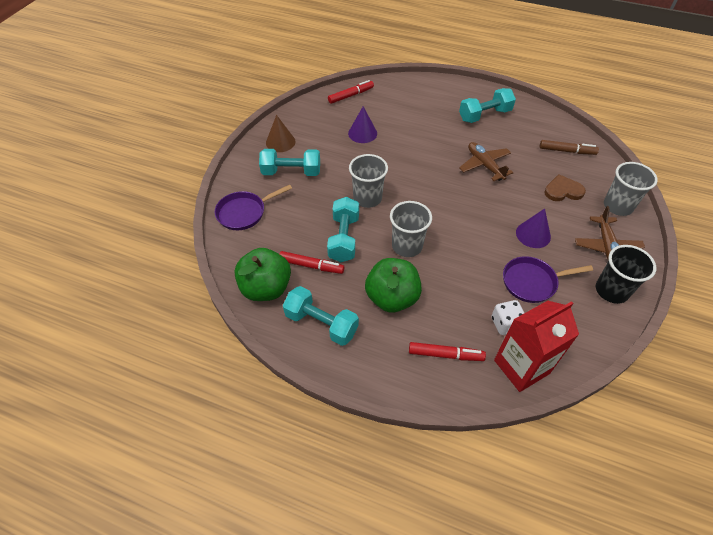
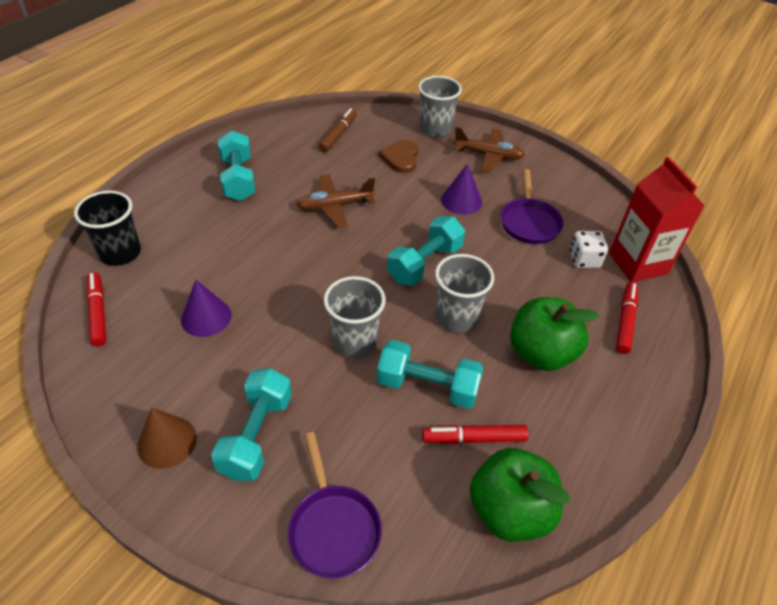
camera: 80 degrees left, 5 degrees down
red marker [279,251,345,274] -> red marker turned 120 degrees counterclockwise [422,425,529,444]
turquoise dumbbell [283,286,359,346] -> turquoise dumbbell moved to [387,216,465,286]
black cup [596,245,656,304] -> black cup moved to [74,191,141,266]

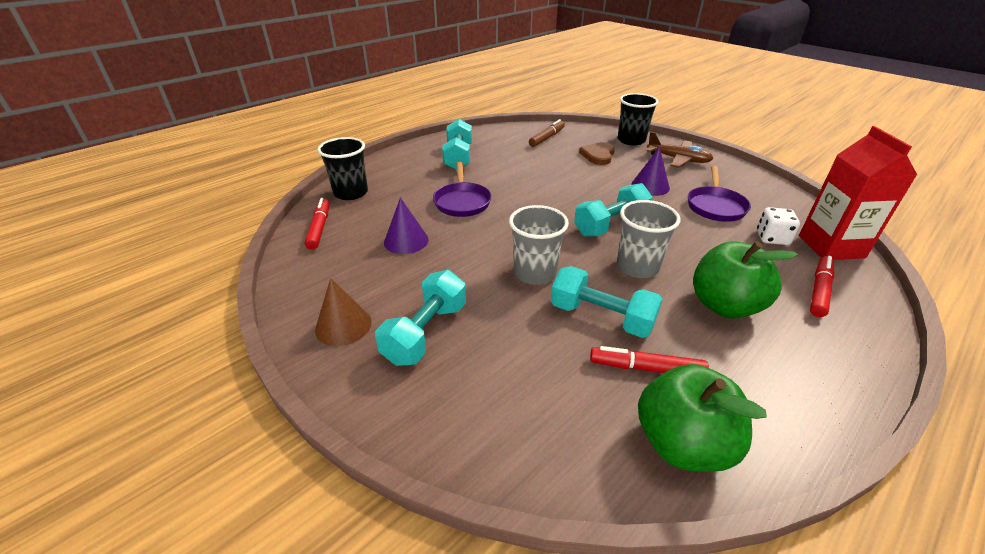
camera: 15 degrees right, 10 degrees down
purple pan [288,432,382,579] -> purple pan moved to [433,161,491,217]
brown plane [297,174,375,228] -> none
grey cup [418,76,462,138] -> black cup [617,93,659,145]

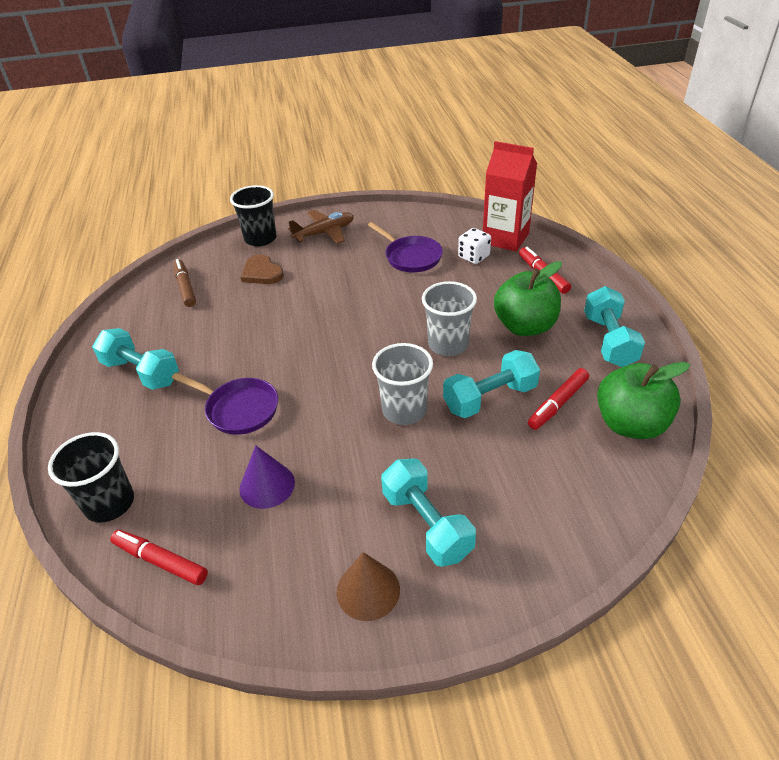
camera: 55 degrees left, 5 degrees up
turquoise dumbbell [574,183,653,237] -> turquoise dumbbell moved to [584,286,645,367]
purple cone [631,147,670,196] -> none

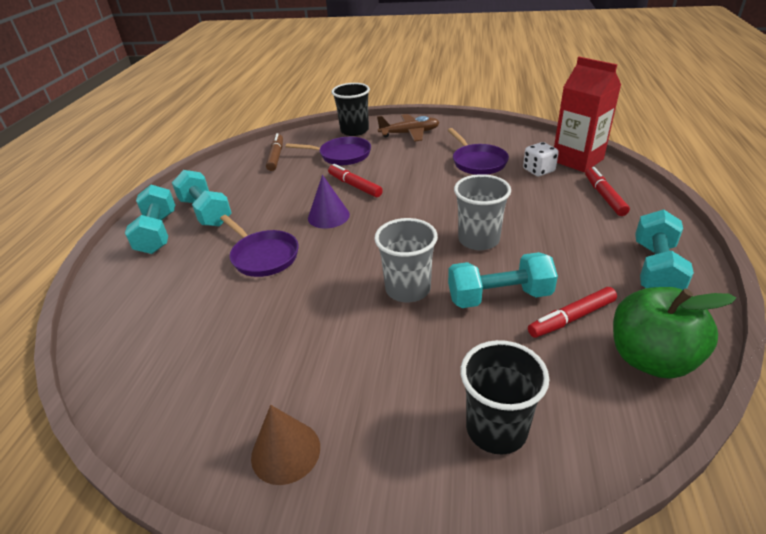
camera: 20 degrees right, 5 degrees down
black cup [48,432,134,523] -> black cup moved to [460,340,550,455]
red marker [110,530,208,585] -> red marker moved to [328,164,383,197]
purple cone [239,445,295,509] -> purple cone moved to [308,175,350,228]
brown heart [241,254,284,284] -> purple pan [286,137,371,165]
turquoise dumbbell [381,458,476,567] -> turquoise dumbbell moved to [125,185,175,254]
green apple [494,261,562,336] -> none

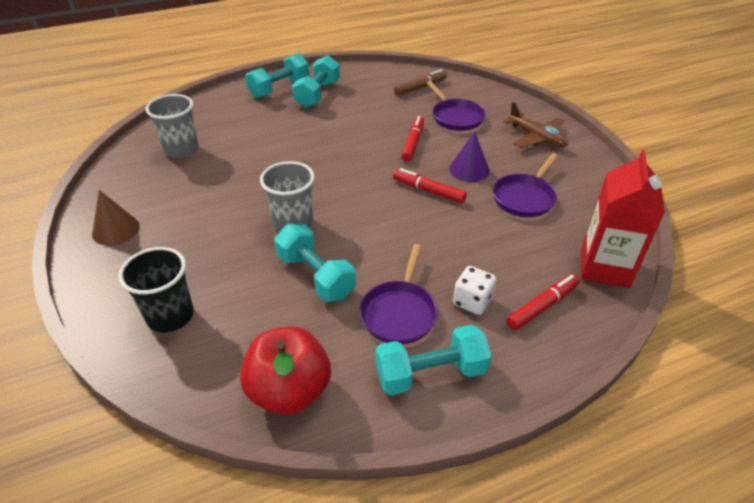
camera: 55 degrees right, 5 degrees up
purple pan [220,215,299,277] -> purple pan moved to [360,244,438,344]
purple cone [308,175,350,228] -> purple cone moved to [449,131,490,182]
black cup [331,83,370,136] -> none
grey cup [454,174,511,250] -> grey cup moved to [146,94,199,158]
white dice [523,142,559,177] -> white dice moved to [453,266,496,315]
red marker [528,287,617,338] -> red marker moved to [393,168,467,203]
green apple [613,287,736,379] -> red apple [240,326,331,415]

